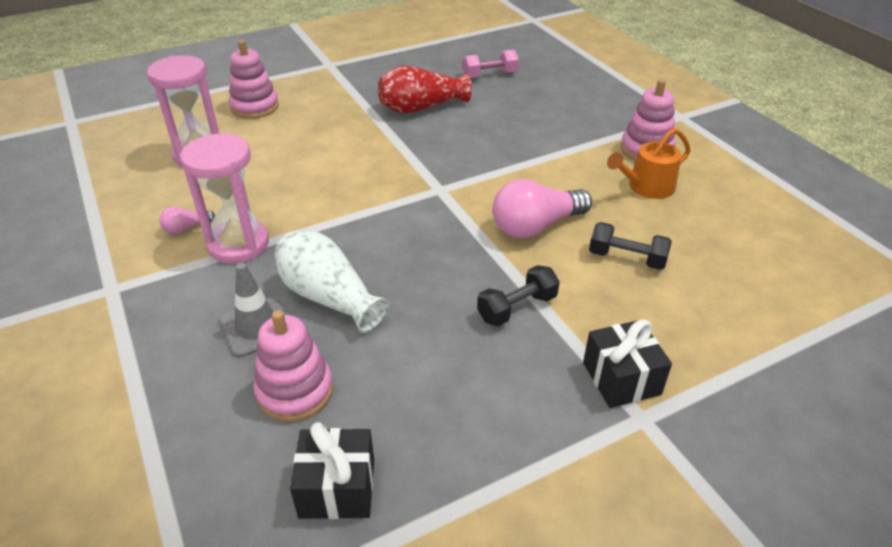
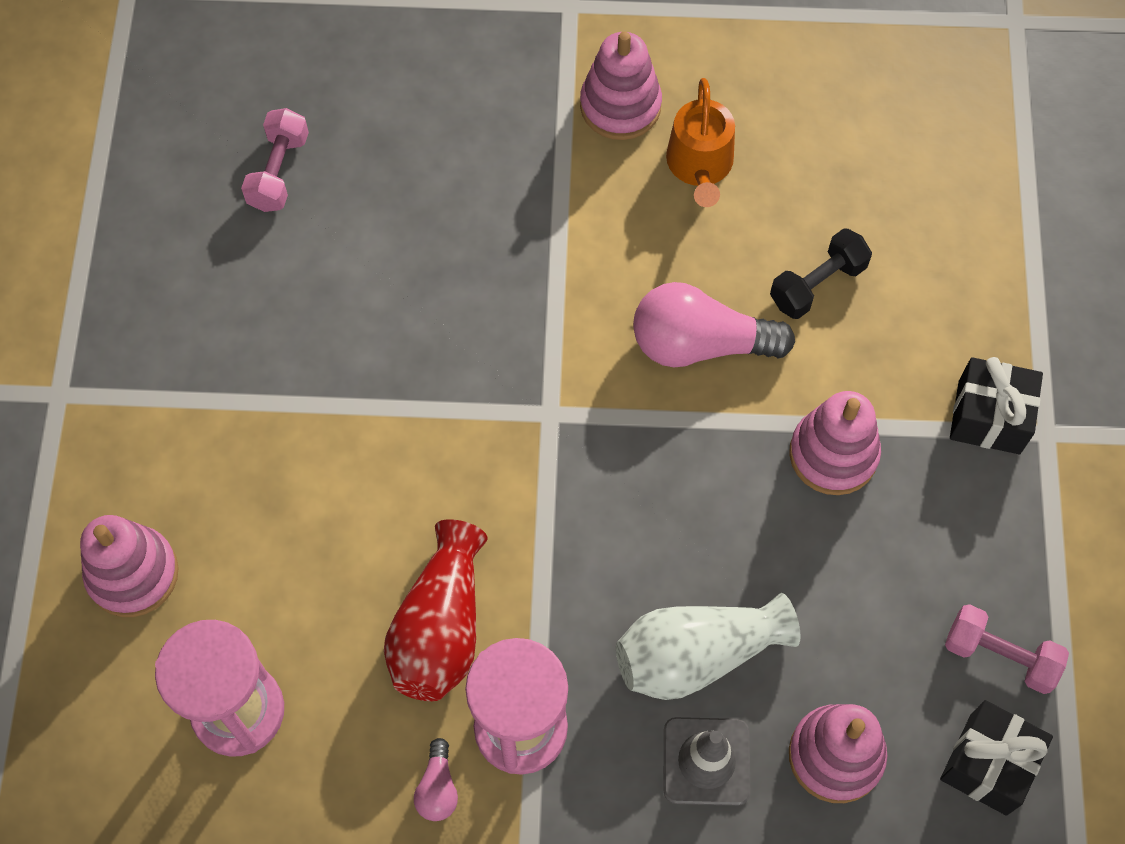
camera: 60 degrees left, 25 degrees up
red vase [378,66,472,113] -> red vase moved to [384,519,488,701]
black dumbbell [477,265,560,326] -> pink stacking toy [789,391,881,495]
pink light bulb [493,179,592,238] -> pink light bulb turned 90 degrees clockwise [633,282,795,367]
none -> pink dumbbell [945,604,1069,694]

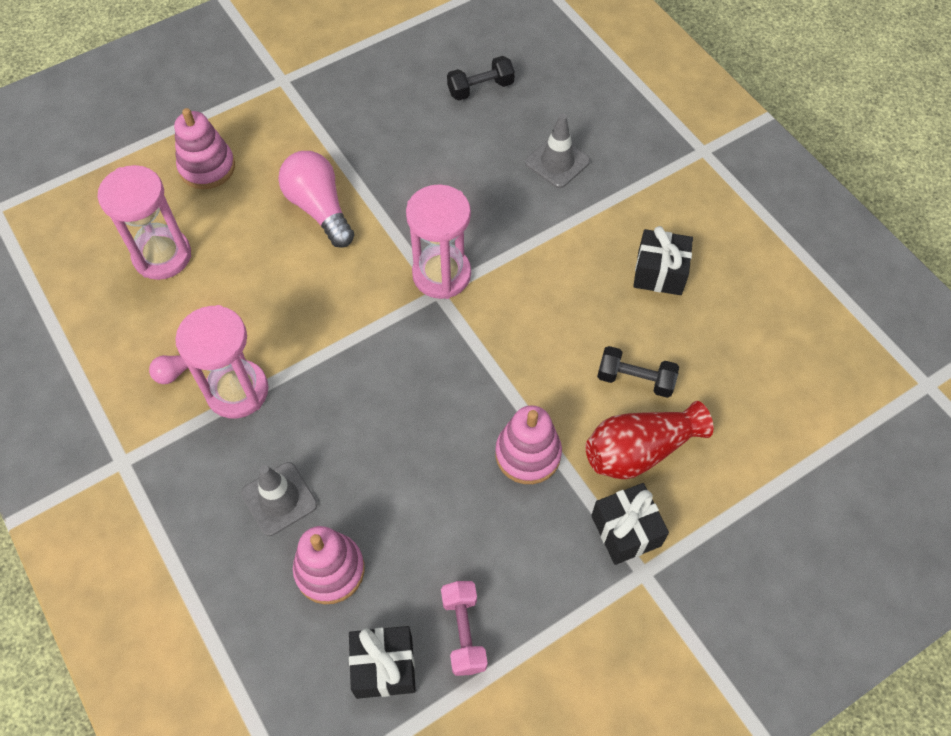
camera: 55 degrees right, 5 degrees down
pink dumbbell [241,108,309,212] -> black dumbbell [447,56,515,101]
red vase [384,519,488,701] -> red vase moved to [585,401,714,479]
pink stacking toy [580,31,662,140] -> none
white vase [616,593,800,700] -> none
pink light bulb [633,282,795,367] -> pink light bulb moved to [278,151,354,248]
orange watering can [666,78,735,207] -> black gift [633,226,693,295]
none -> pink hourglass [406,184,471,299]
none -> grey traffic cone [525,114,590,188]

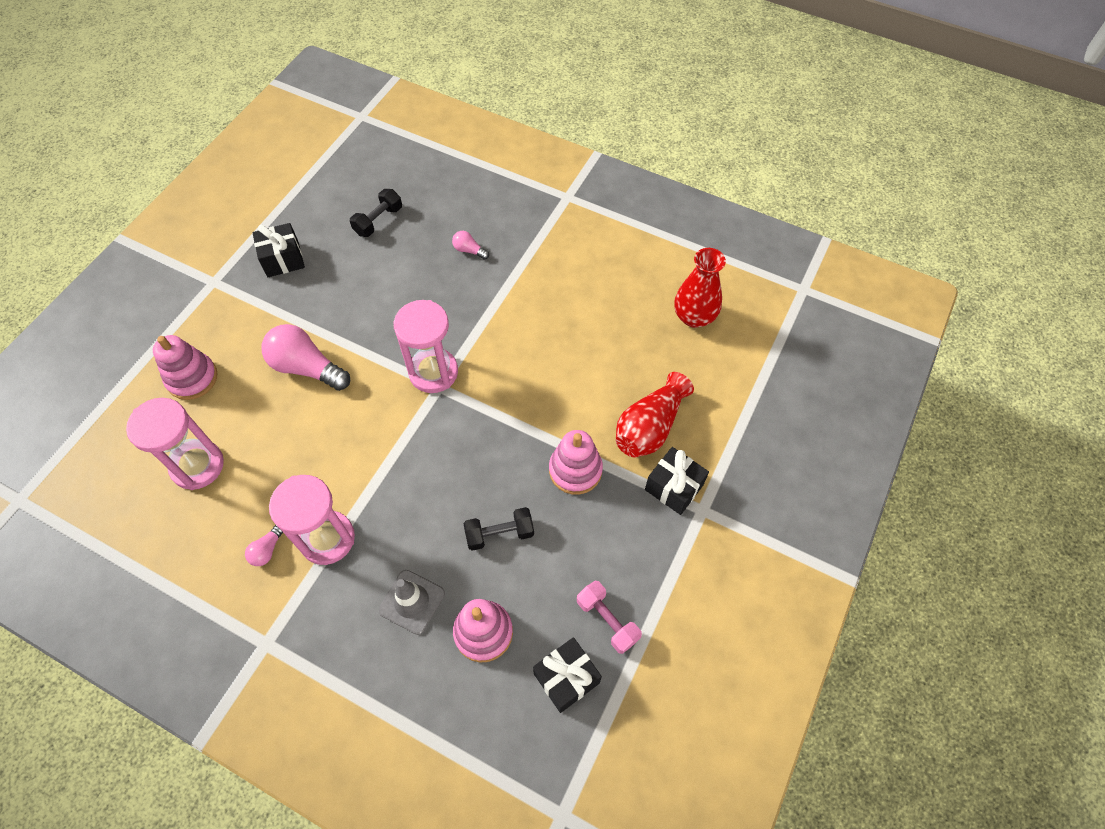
camera: 30 degrees left, 0 degrees up
grey traffic cone [525,114,590,188] -> pink light bulb [452,231,489,260]
black dumbbell [597,346,679,398] -> black dumbbell moved to [464,507,534,551]
black gift [633,226,693,295] -> black gift moved to [253,223,305,277]
none -> red vase [674,248,726,328]

